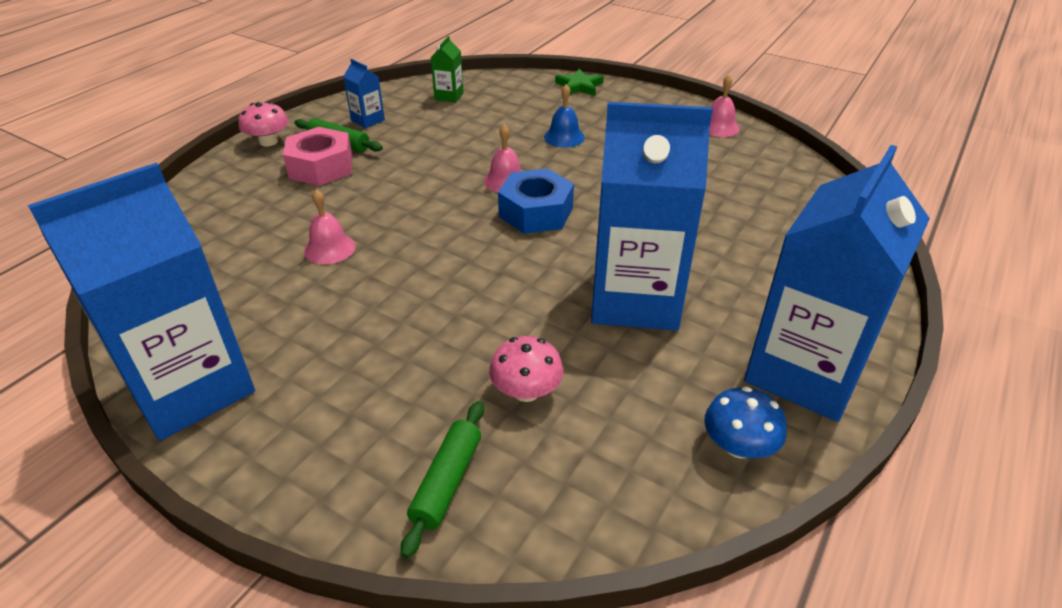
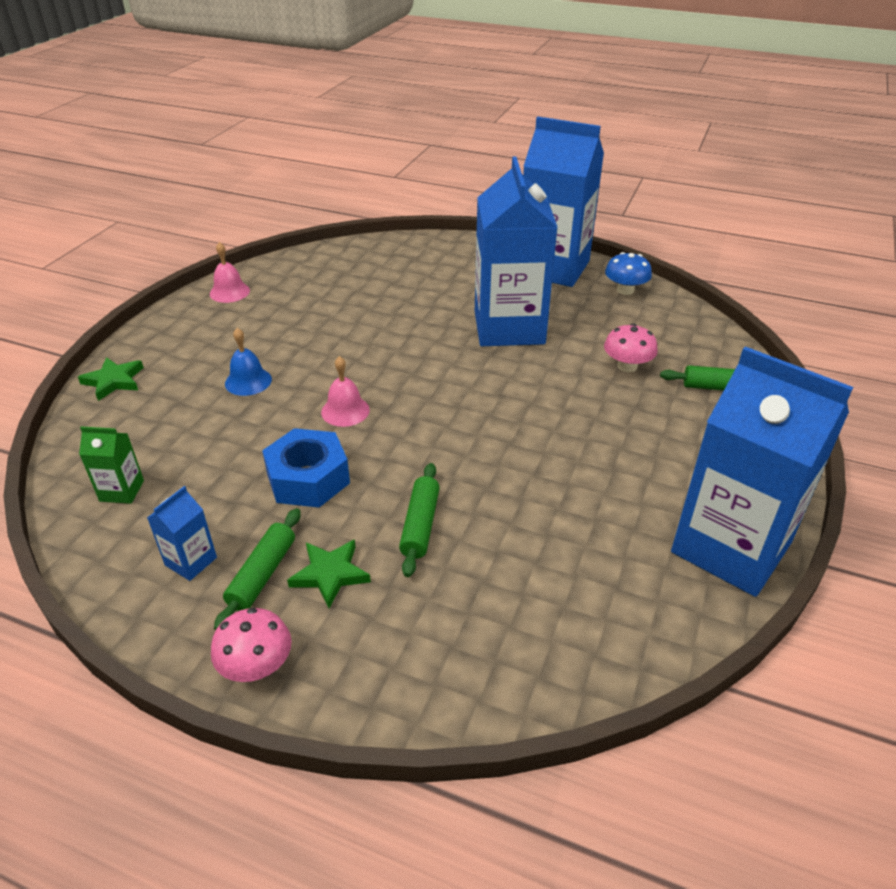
camera: 100 degrees left, 0 degrees up
pink nut [283,127,353,186] -> green star [287,539,371,608]
pink bell [304,189,355,264] -> none
blue nut [498,169,574,234] -> blue nut moved to [262,428,350,508]
none -> green rolling pin [399,463,440,577]

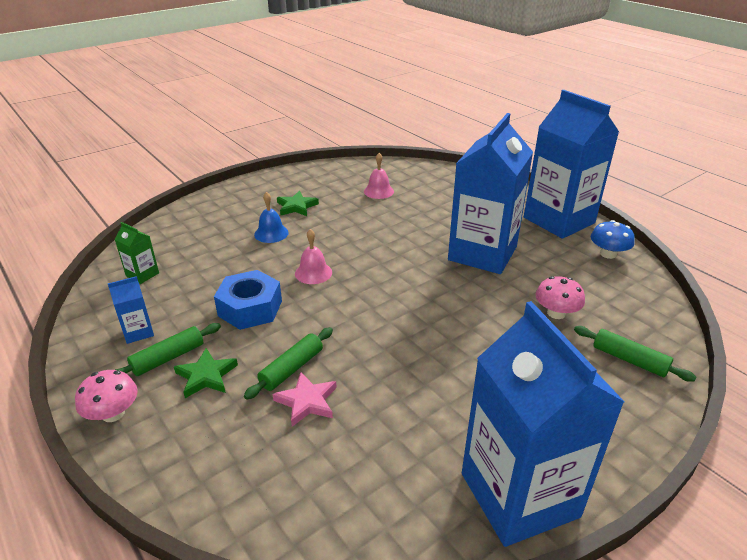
camera: 30 degrees right, 5 degrees down
green star [78,357,144,401] -> green star moved to [277,191,319,216]
pink bell [210,242,250,303] -> pink bell moved to [364,153,394,199]
none -> pink star [273,372,337,427]

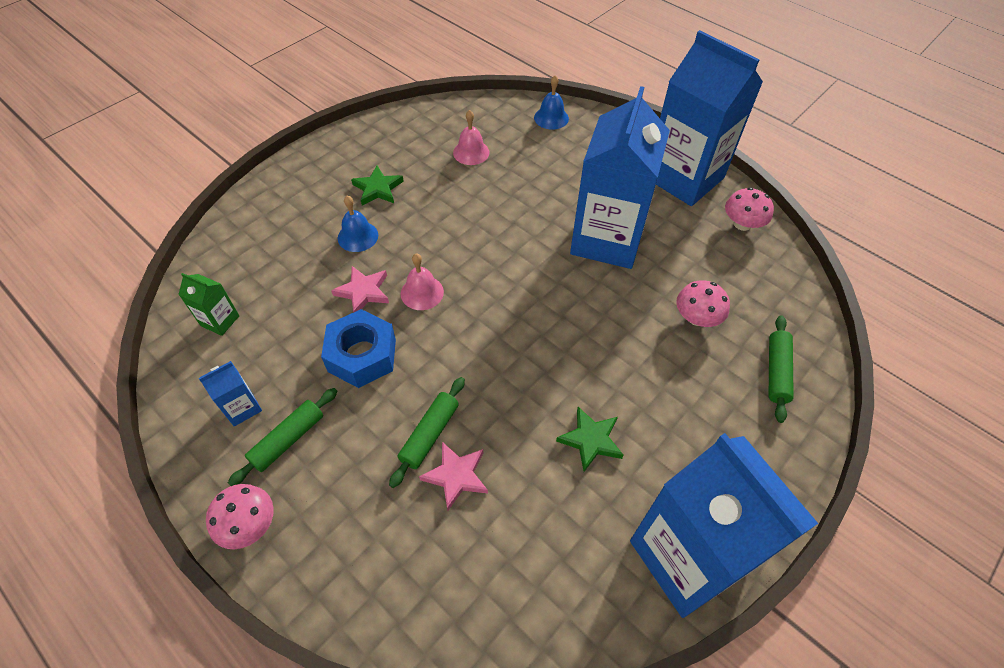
camera: 10 degrees left, 20 degrees up
green star [174,348,238,398] -> green star moved to [556,407,624,472]
green rolling pin [574,326,697,382] -> green rolling pin turned 75 degrees clockwise [769,315,794,423]
blue mushroom [591,220,635,259] -> pink mushroom [725,187,774,231]
none -> pink star [331,266,389,312]
none -> blue bell [534,76,569,130]

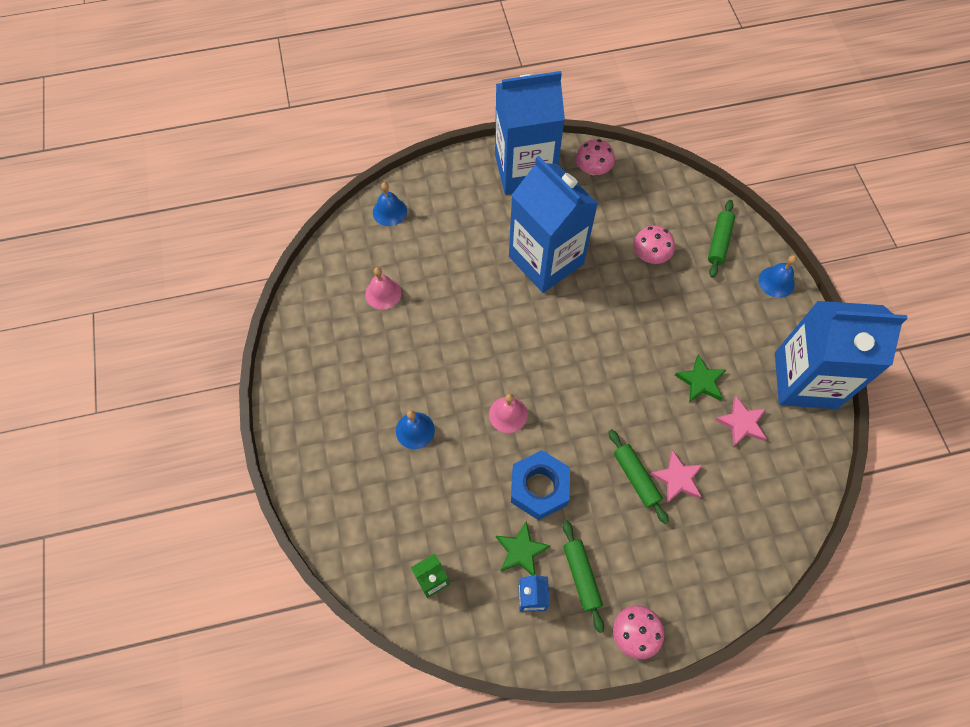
camera: 55 degrees left, 10 degrees up
pink star [331,266,389,312] -> pink star moved to [715,396,767,447]
green star [351,166,404,205] -> green star moved to [496,521,550,576]
green rolling pin [769,315,794,423] -> green rolling pin turned 60 degrees clockwise [708,200,735,278]
none -> blue bell [758,255,797,298]

